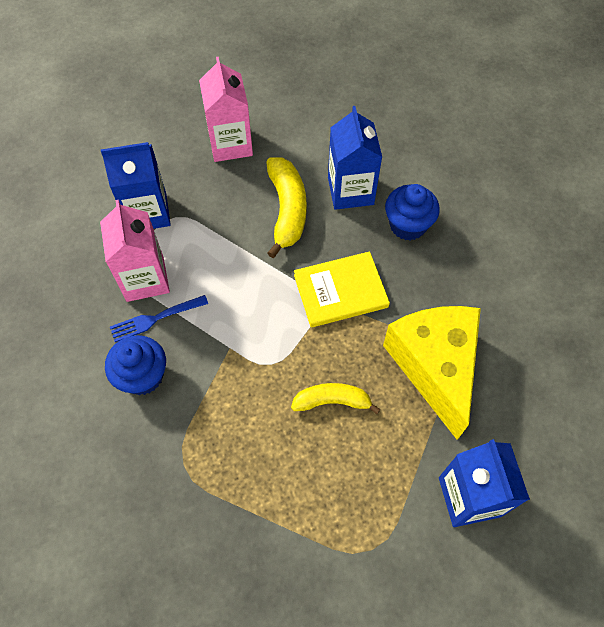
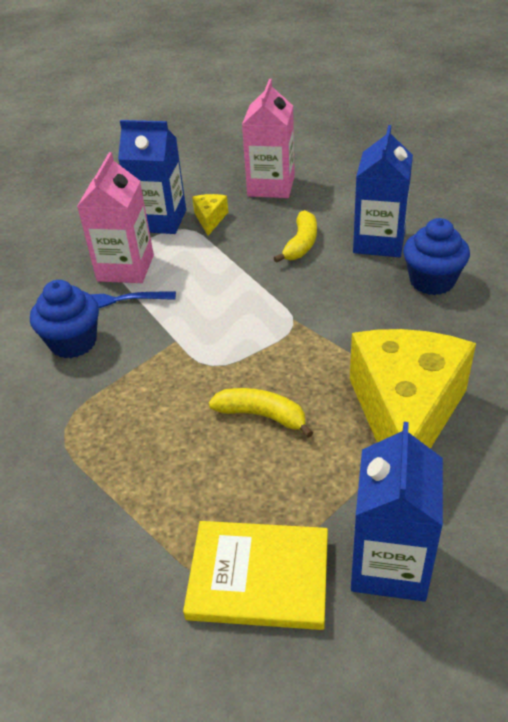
camera: 25 degrees right, 20 degrees down
yellow banana [266,158,307,258] -> yellow banana [274,210,317,263], size x0.65
yellow book [294,251,390,327] -> yellow book moved to [183,521,328,630]
none -> yellow cheese [192,194,228,236]

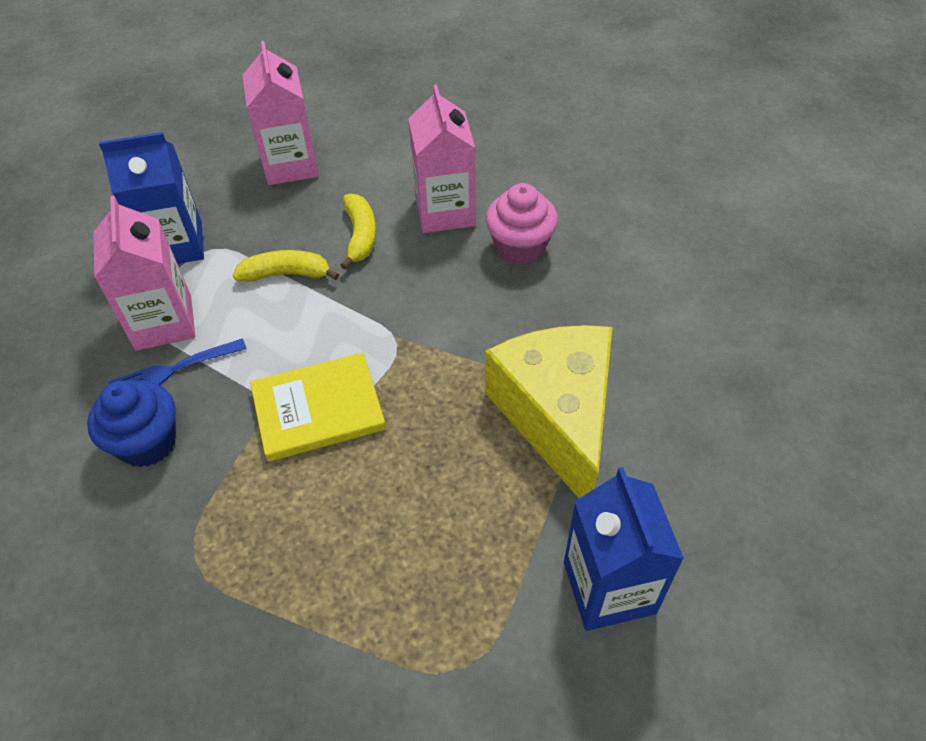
camera: 25 degrees left, 10 degrees up
yellow book [183,521,328,630] -> yellow book moved to [250,352,386,462]
yellow cheese [192,194,228,236] -> none
yellow banana [209,388,313,438] -> yellow banana moved to [233,250,339,282]
blue carton [353,125,413,257] -> pink carton [408,85,476,233]
blue cupcake [403,218,470,295] -> pink cupcake [486,183,558,265]

